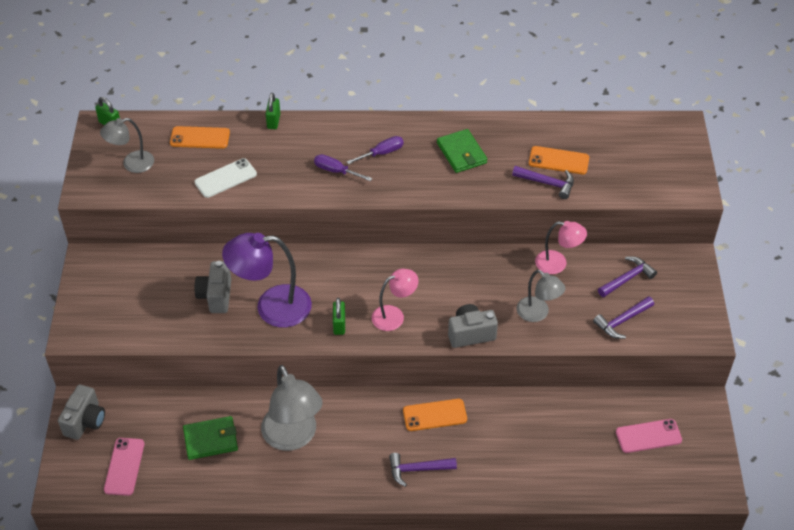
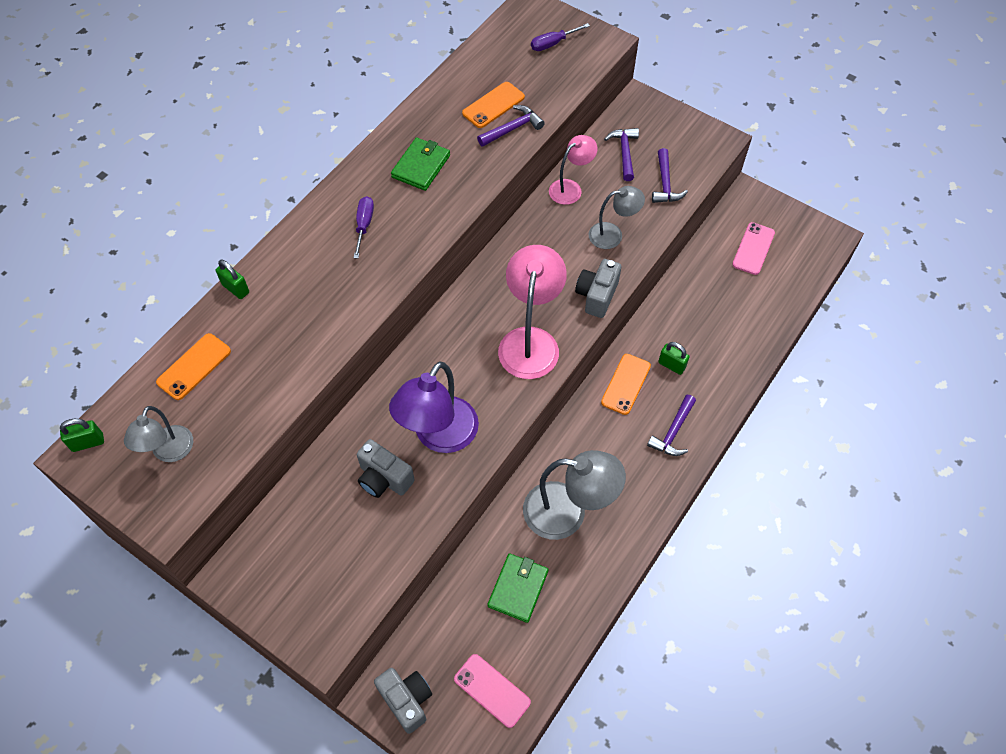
camera: 55 degrees left, 10 degrees up
white phone [195,158,257,198] -> none
purple screwdriver [314,154,372,181] -> purple screwdriver moved to [531,23,590,51]
green padlock [333,298,345,335] -> green padlock moved to [658,342,689,375]
pink lamp [372,269,419,331] -> pink lamp [498,245,567,379], size x1.69
green wallet [437,129,487,173] -> green wallet turned 75 degrees counterclockwise [391,137,450,191]

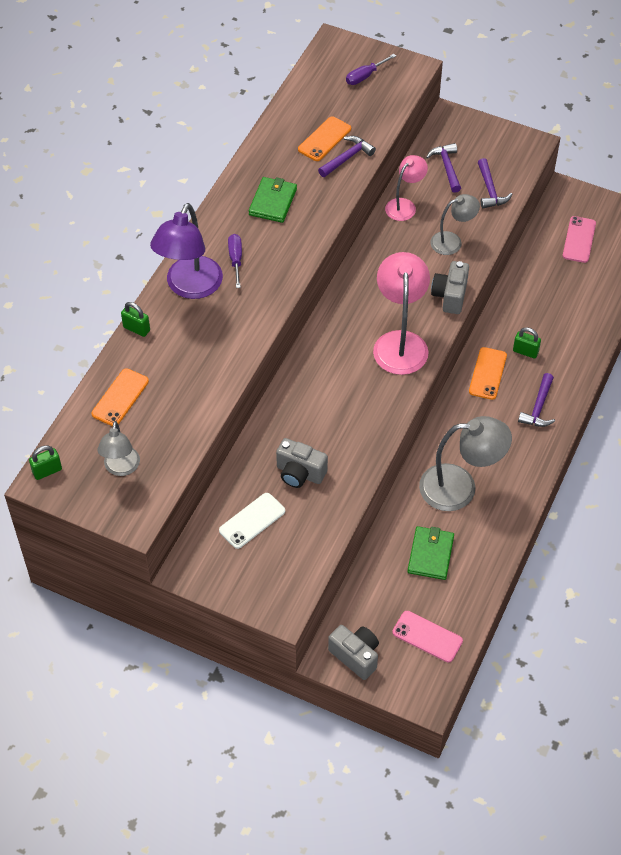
camera: 10 degrees left, 5 degrees down
purple lamp [389,361,479,453] -> purple lamp moved to [150,203,223,299]
none -> white phone [219,493,285,549]

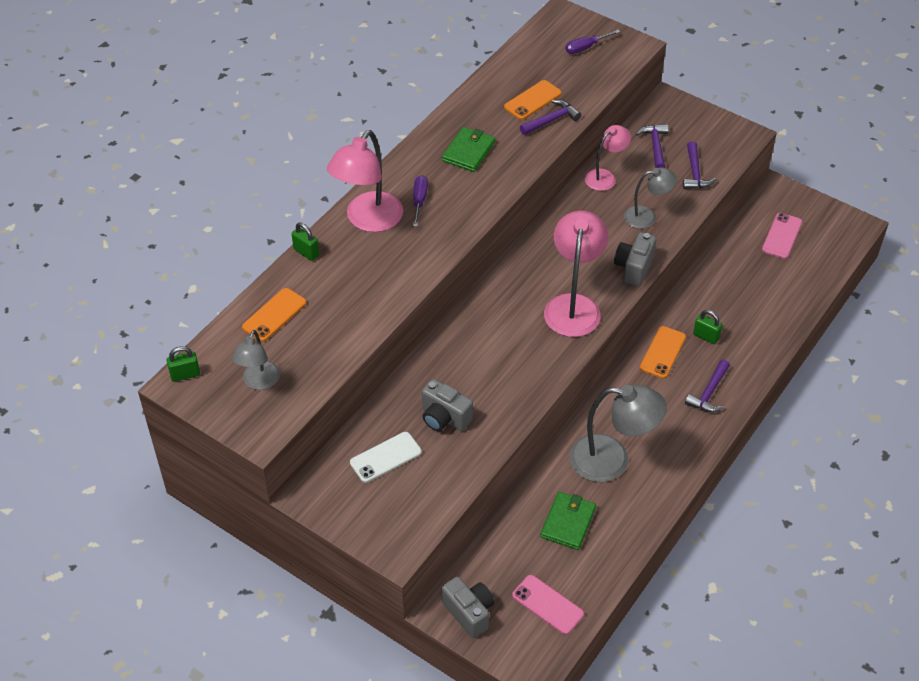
camera: 10 degrees right, 5 degrees down
purple lamp [150,203,223,299] -> pink lamp [327,130,403,232]

